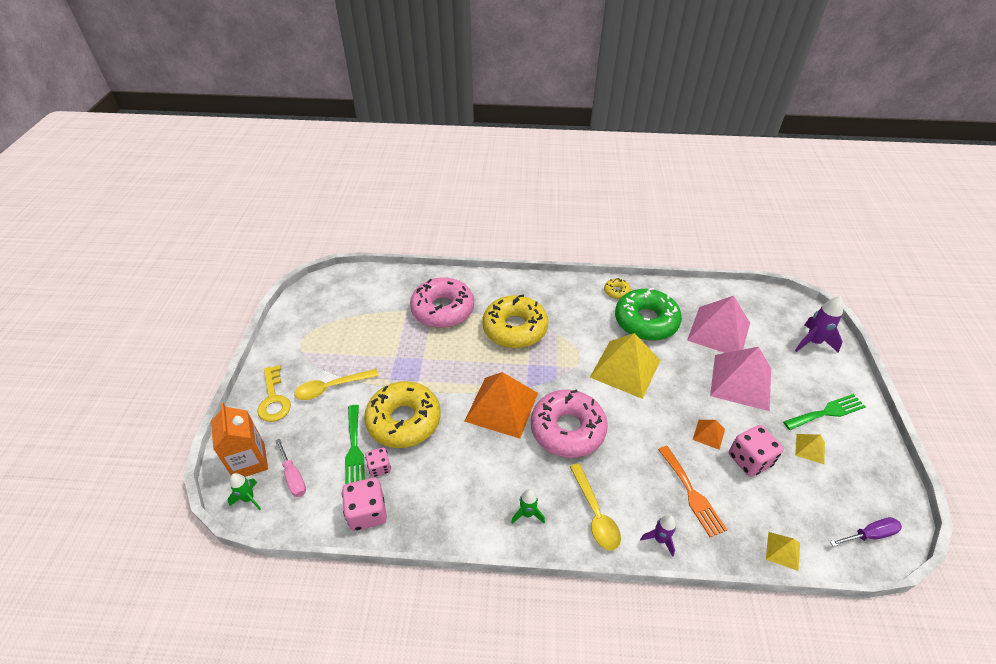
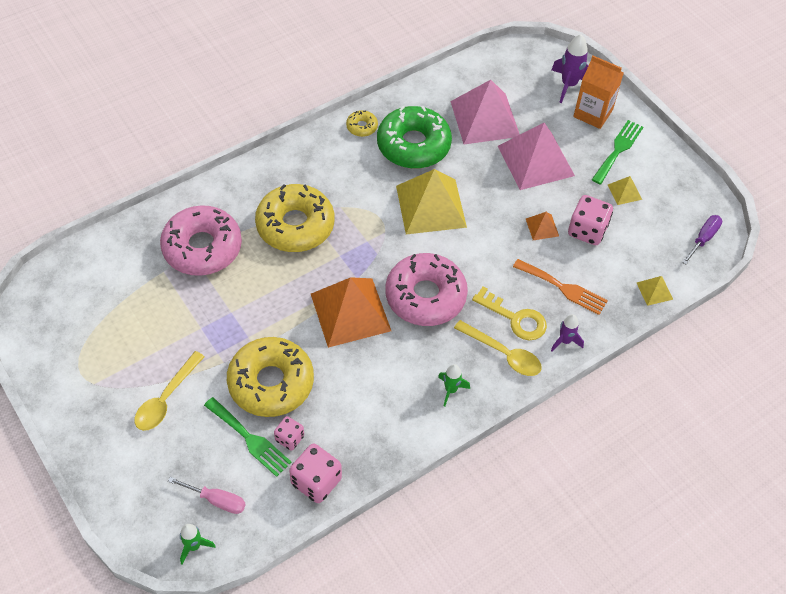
camera: 40 degrees left, 10 degrees up
orange carton [211,403,268,477] -> orange carton moved to [573,56,624,129]
yellow key [257,365,291,422] -> yellow key moved to [472,287,547,340]

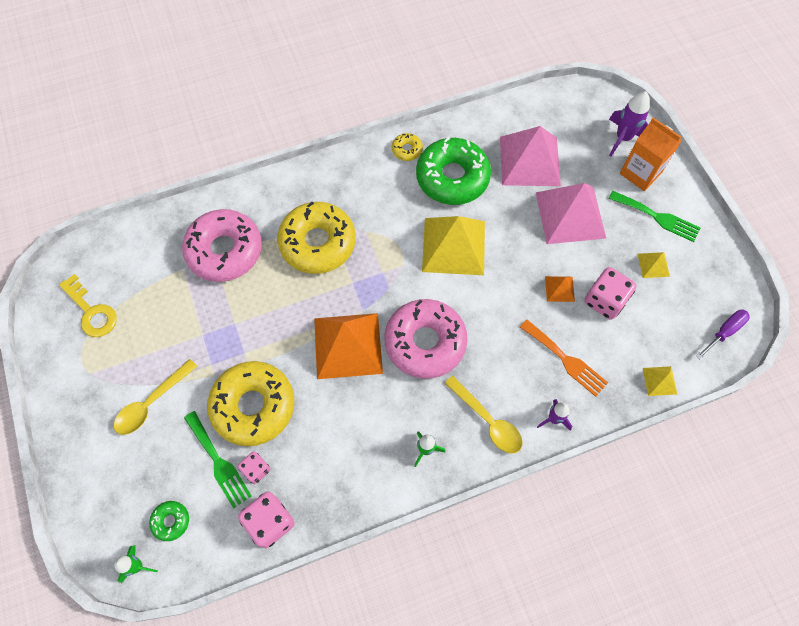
camera: 15 degrees right, 10 degrees up
pink screwdriver [168,477,246,514] -> green donut [149,501,189,541]
yellow key [472,287,547,340] -> yellow key moved to [59,274,117,337]
green fork [591,120,644,184] -> green fork turned 75 degrees clockwise [609,191,700,242]

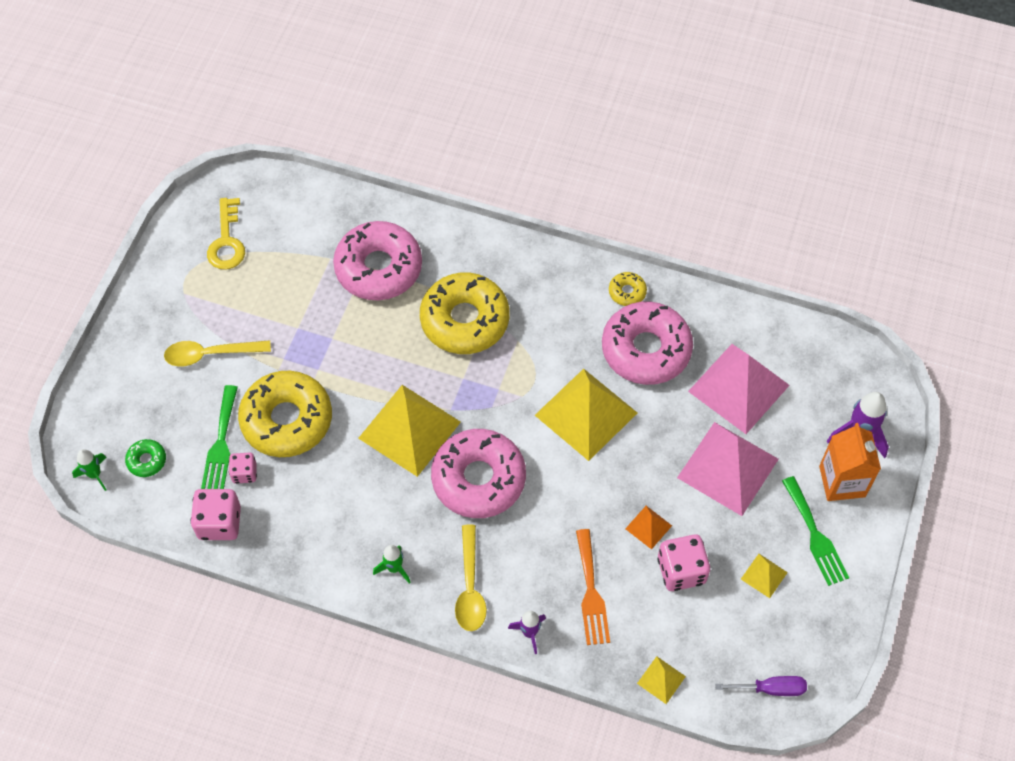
camera: 40 degrees right, 5 degrees down
orange pyramid [314,313,383,379] -> yellow pyramid [358,385,461,477]
green donut [416,137,491,205] -> pink donut [602,301,693,385]

